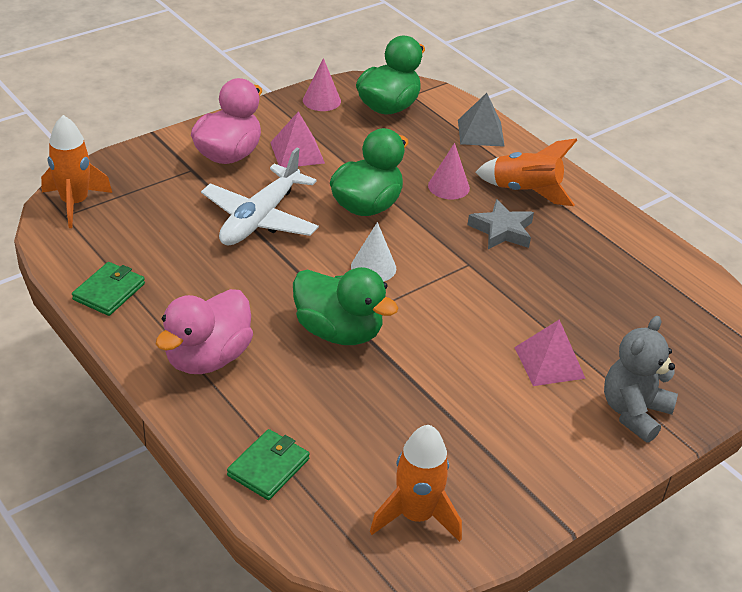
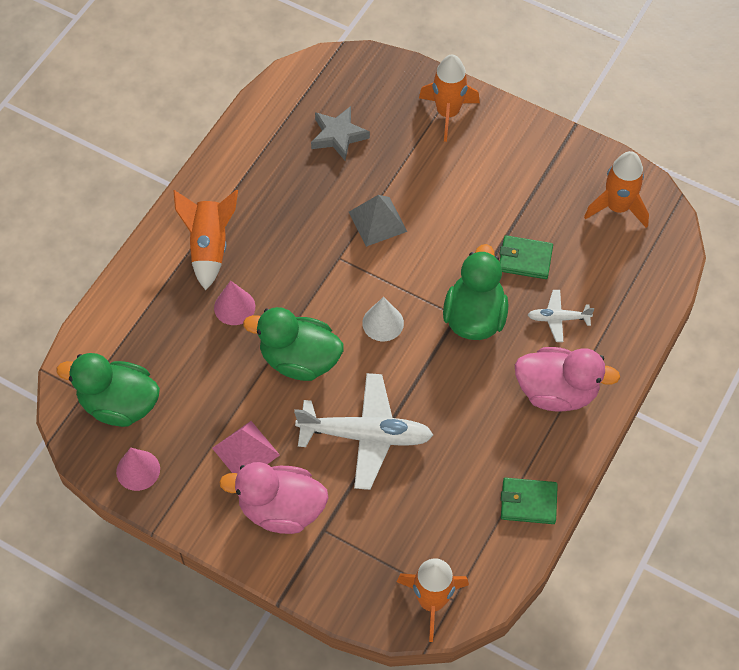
camera: 110 degrees left, 20 degrees up
green wallet [227,429,310,500] -> green wallet moved to [500,235,553,279]
grey pyramid [458,93,505,147] -> grey pyramid moved to [349,195,407,247]
grey star [468,199,534,249] -> grey star moved to [311,106,370,160]
pink pyramid [514,319,586,386] -> none
grey teddy bear [604,316,678,443] -> orange rocket [419,55,480,142]
none -> white plane [528,290,594,342]

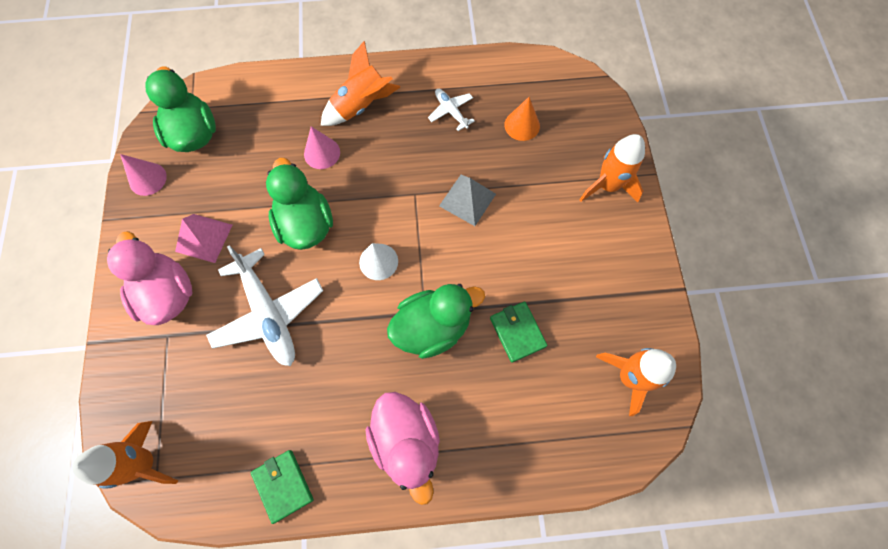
camera: 55 degrees right, 10 degrees up
grey star [311,106,370,160] -> orange cone [504,97,540,141]
white plane [528,290,594,342] -> white plane moved to [428,89,475,131]

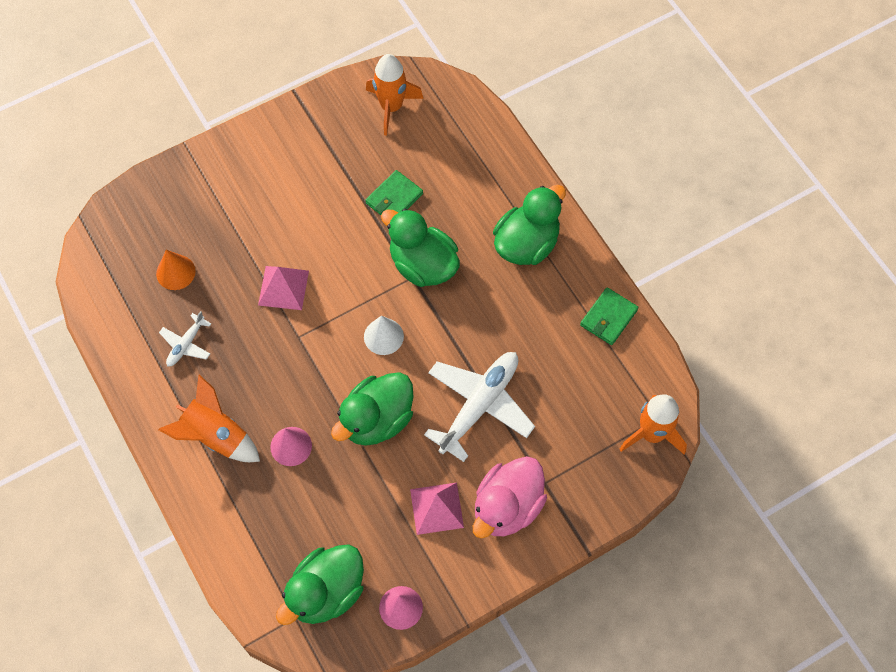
camera: 115 degrees left, 5 degrees down
pink duck [366,392,440,505] -> green duck [493,185,566,265]
grey pyramid [439,175,496,226] -> pink pyramid [258,266,309,310]
orange rocket [579,134,645,202] -> none

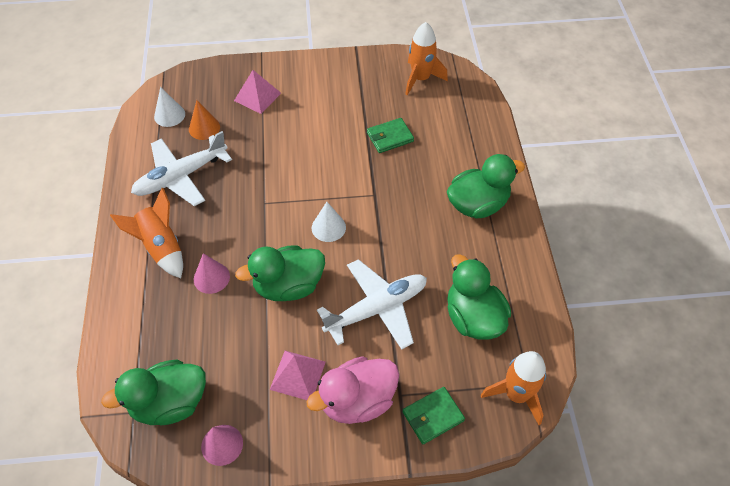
camera: 25 degrees right, 10 degrees down
white plane [159,311,211,366] -> white plane [131,131,232,206], size x2.03
pink pyramid [258,266,309,310] -> pink pyramid moved to [234,70,281,114]
green duck [381,209,460,287] -> green duck moved to [447,254,511,340]
green wallet [580,287,638,345] -> green wallet moved to [403,387,465,444]
none -> white cone [154,87,185,127]

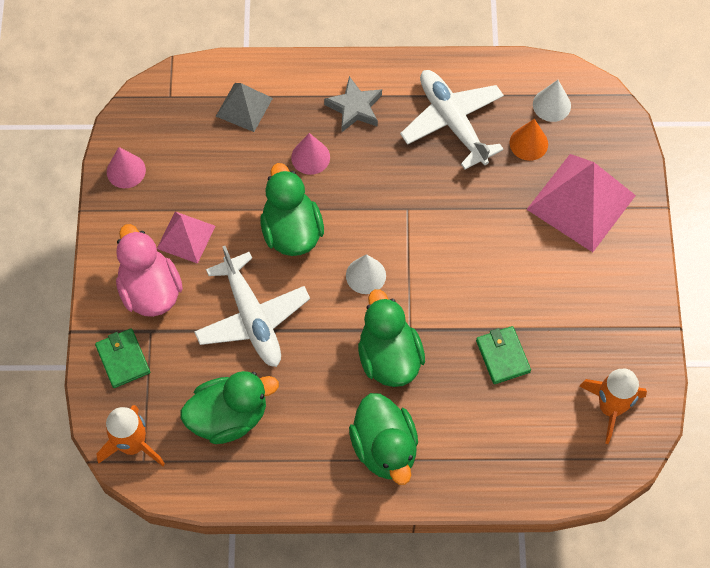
camera: 95 degrees right, 10 degrees up
green duck [101,360,206,425] -> green duck moved to [358,289,425,387]
orange rocket [110,188,183,278] -> grey star [324,76,382,132]
pink pyramid [234,70,281,114] -> pink pyramid [526,154,636,252], size x1.78
none -> grey pyramid [215,83,273,132]

